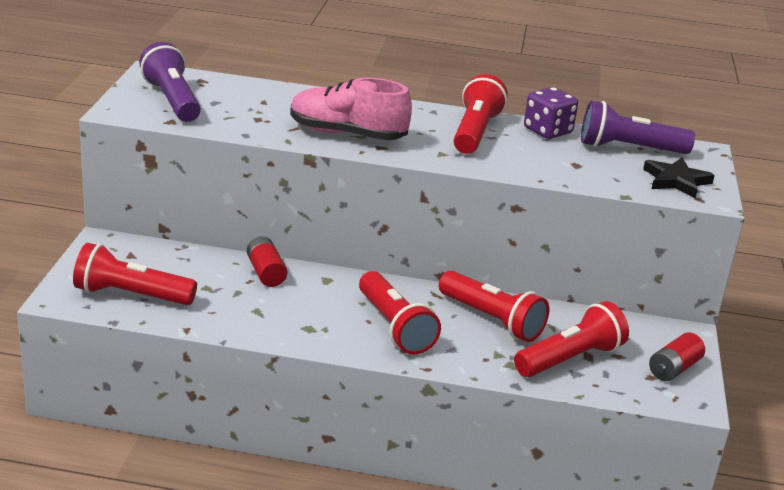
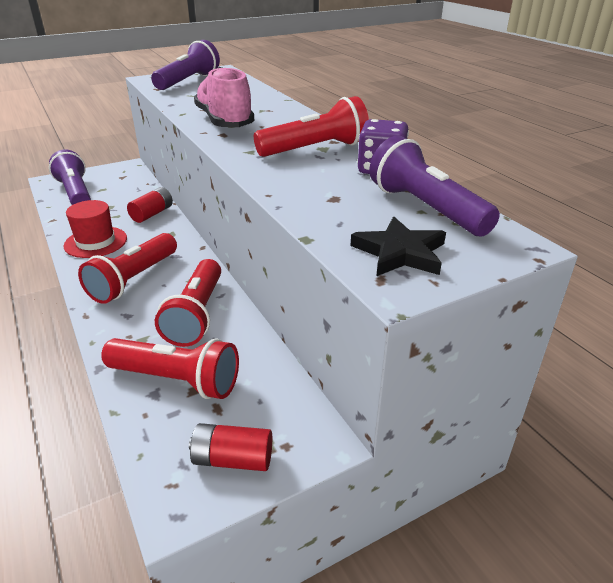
camera: 55 degrees right, 5 degrees up
red flashlight [73,243,197,305] -> purple flashlight [49,149,91,205]
none -> red hat [64,200,127,258]

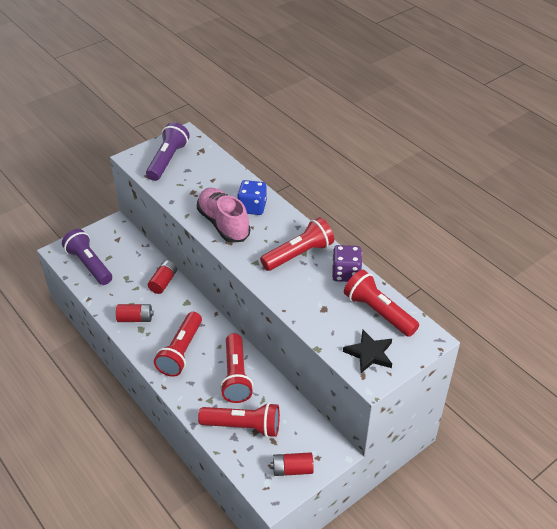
camera: 10 degrees left, 10 degrees up
red hat [64,200,127,258] -> red battery [116,304,153,322]
purple flashlight [369,135,500,236] -> red flashlight [344,270,419,337]
none -> blue dice [237,180,267,215]

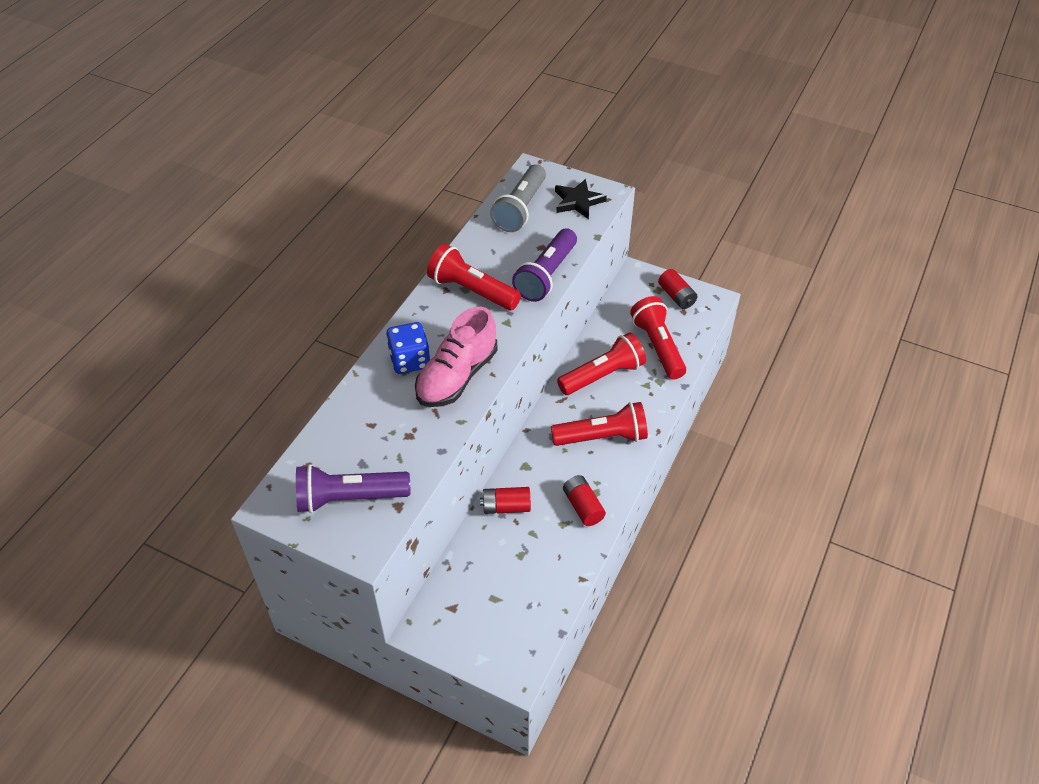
camera: 115 degrees left, 5 degrees up
purple flashlight [62,229,112,285] -> purple flashlight moved to [512,228,577,302]
purple dice [332,245,362,282] -> none
red flashlight [344,270,419,337] -> grey flashlight [490,164,546,232]

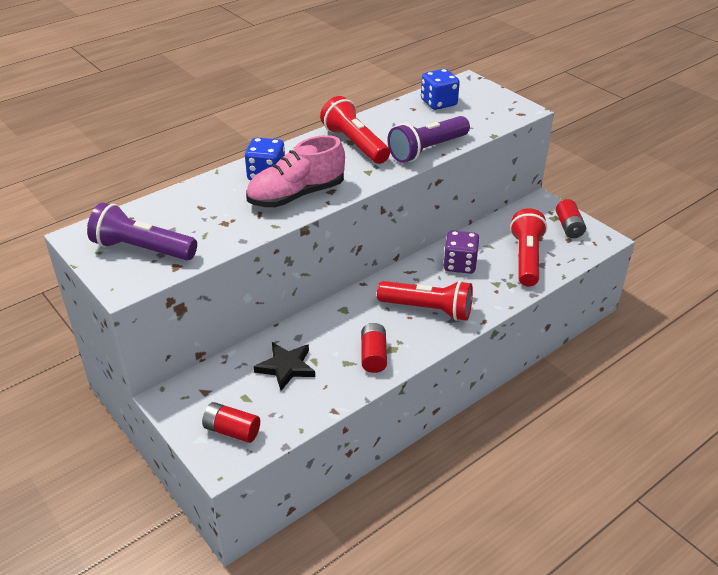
camera: 25 degrees right, 10 degrees down
red battery [480,487,531,514] -> red battery moved to [202,402,260,443]
grey flashlight [490,164,546,232] -> blue dice [421,69,460,110]
black star [555,179,607,219] -> black star moved to [254,342,315,391]
red flashlight [557,333,646,395] -> purple dice [443,230,480,274]

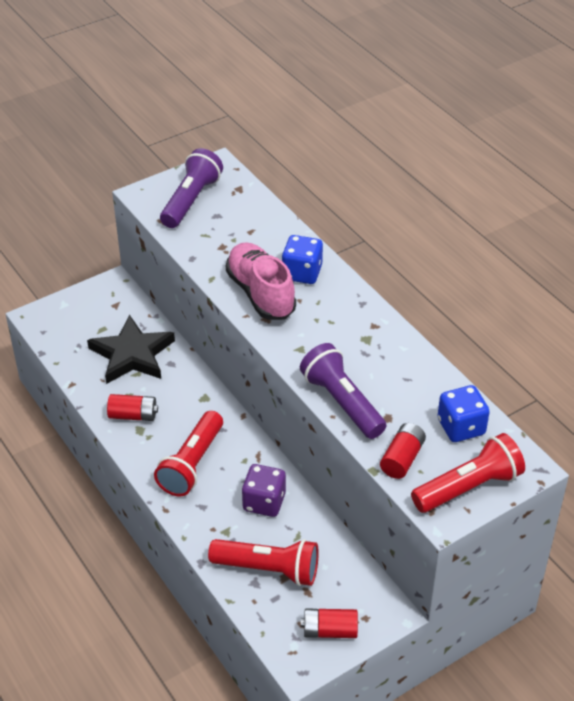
camera: 95 degrees right, 5 degrees up
red battery [202,402,260,443] -> red battery moved to [380,423,426,479]
black star [254,342,315,391] -> black star [87,315,175,384], size x1.54
red flashlight [320,96,390,164] -> red flashlight moved to [411,433,525,513]

